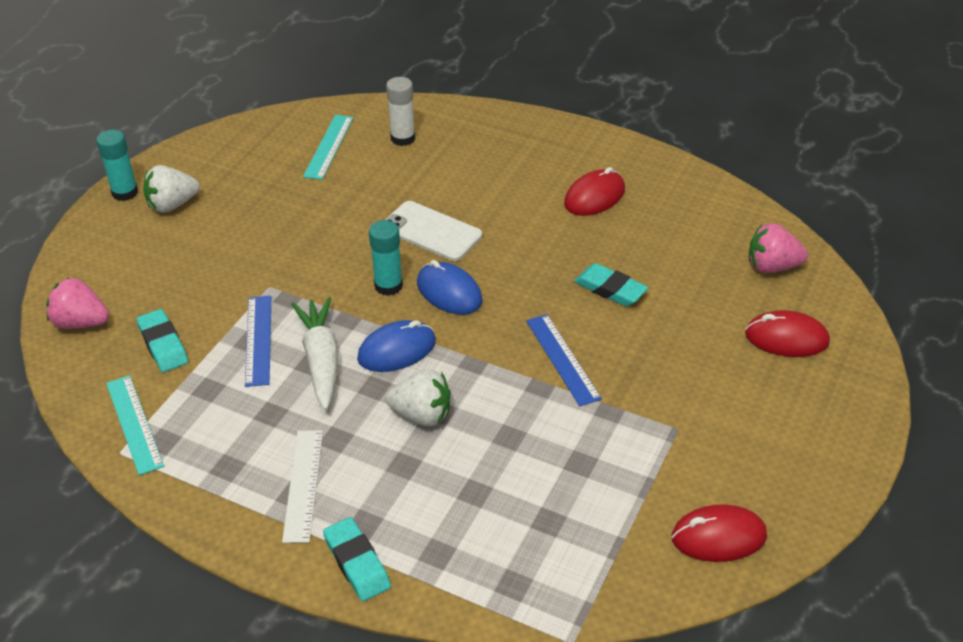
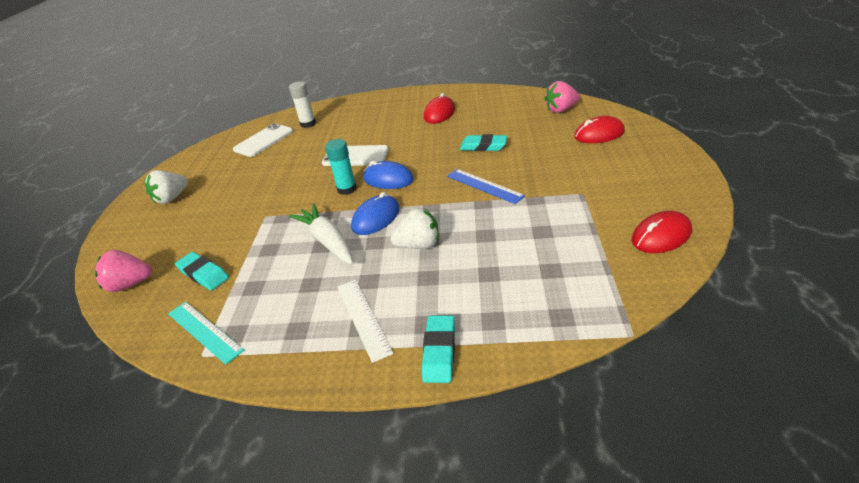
camera: 20 degrees left, 5 degrees down
turquoise glue stick [96,130,138,201] -> none
blue ruler [245,296,271,387] -> none
turquoise ruler [303,115,354,180] -> white phone [233,123,293,157]
turquoise eraser [323,517,391,601] -> turquoise eraser turned 60 degrees clockwise [421,315,455,383]

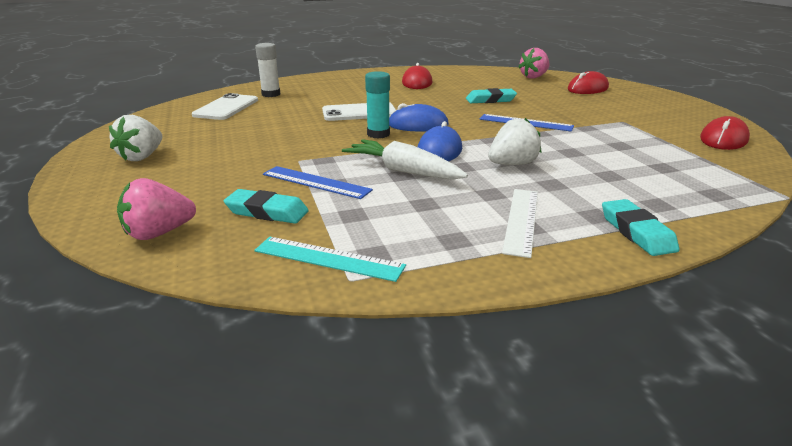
camera: 25 degrees left, 10 degrees down
white ruler [338,280,393,363] -> white ruler turned 60 degrees clockwise [502,189,538,258]
none -> blue ruler [263,166,373,199]

